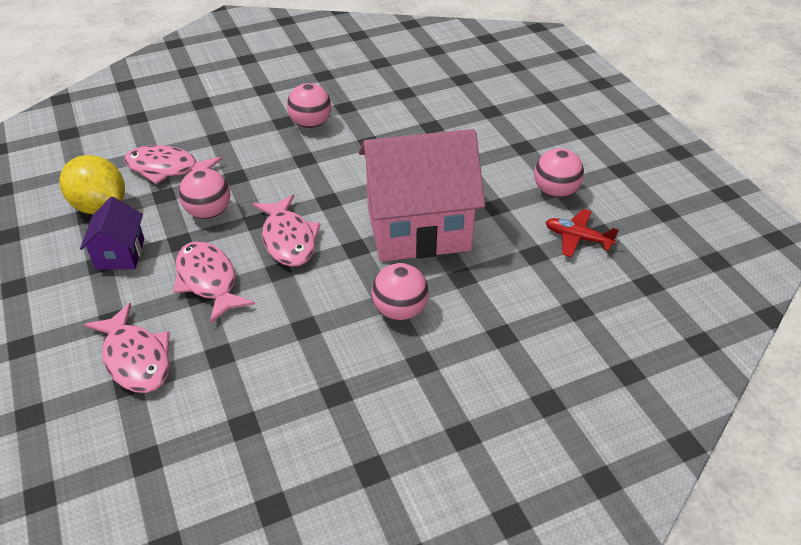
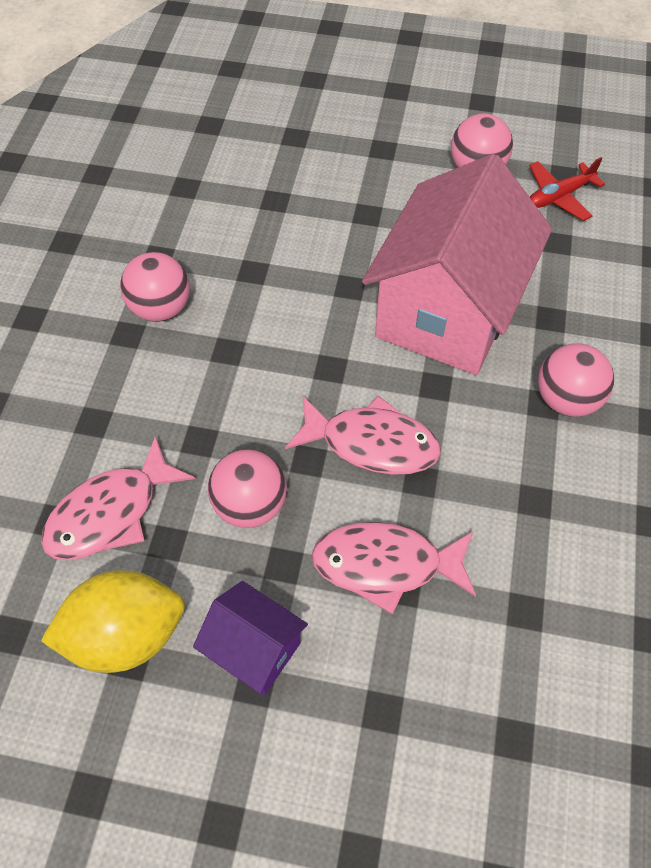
camera: 55 degrees left, 15 degrees up
pink fish [83,303,170,393] -> none

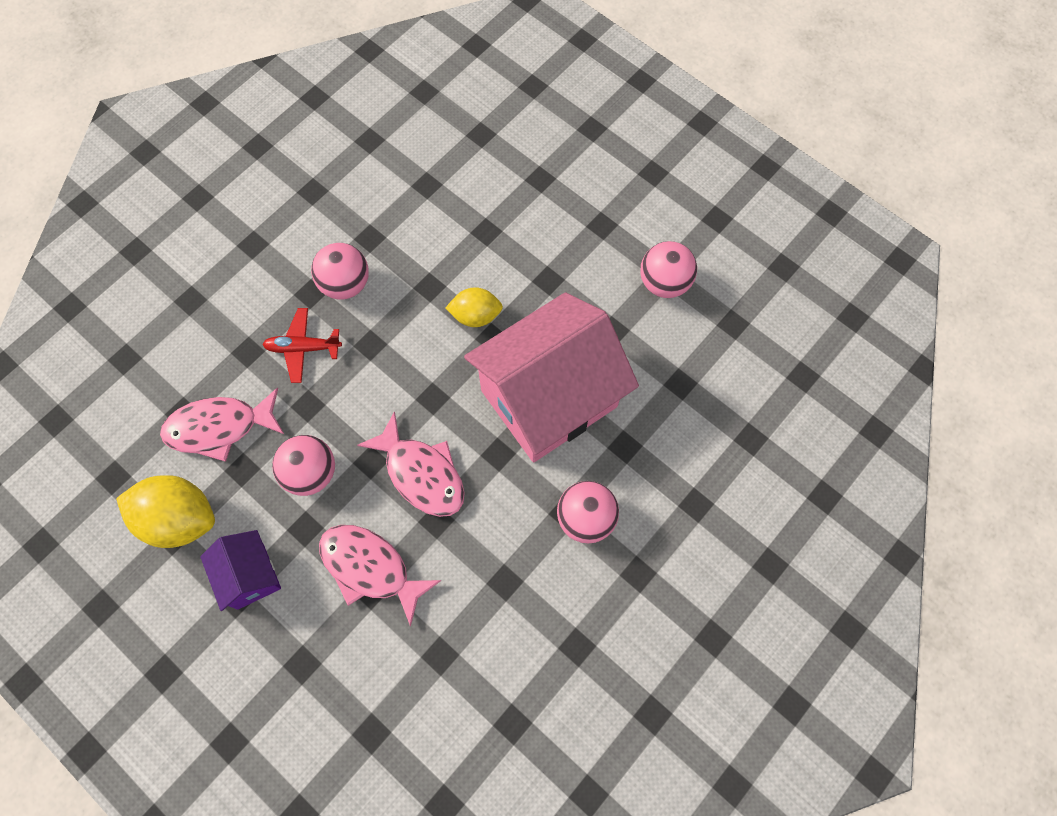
camera: 30 degrees right, 10 degrees up
red plane [529,157,605,221] -> red plane moved to [262,308,342,383]
none -> yellow lemon [446,287,503,327]

